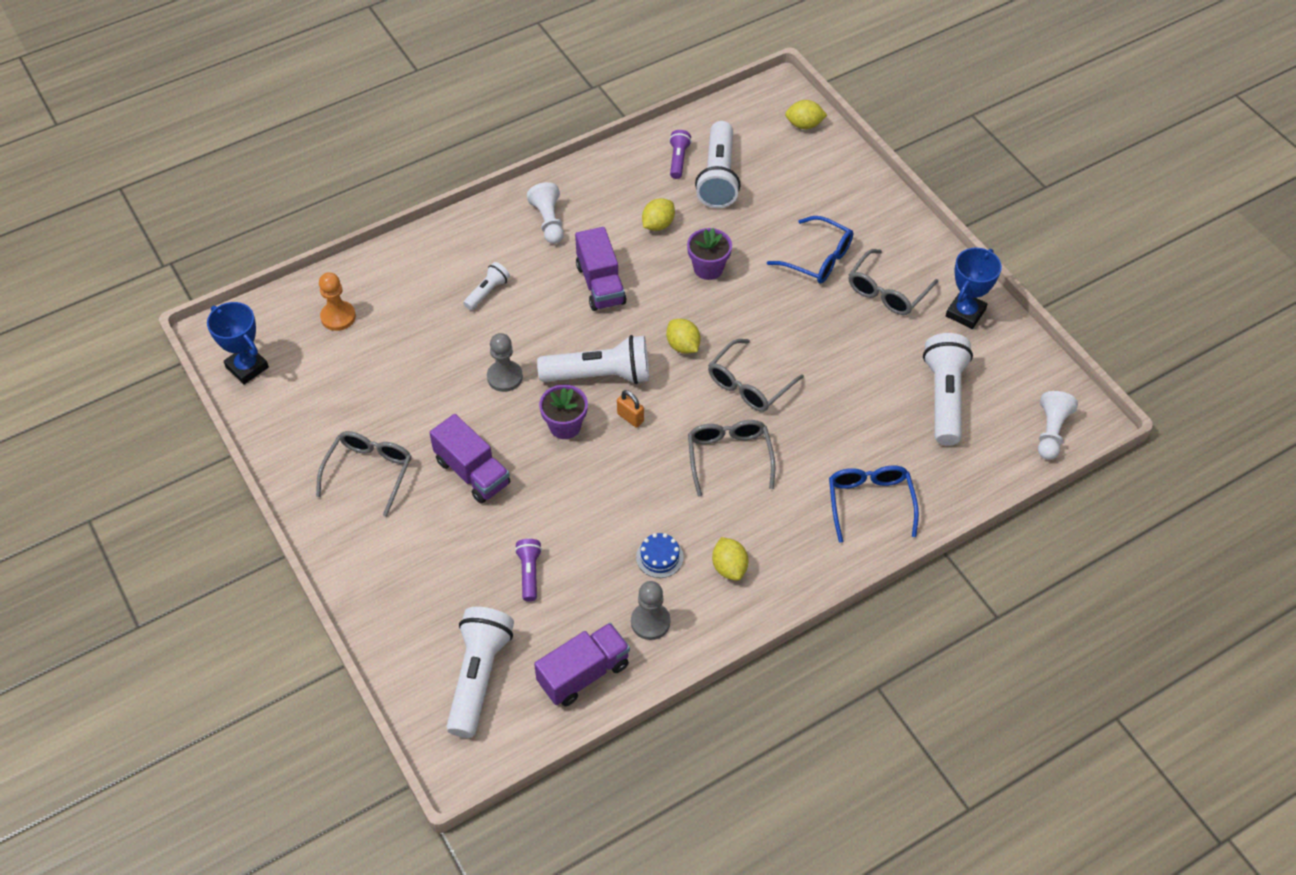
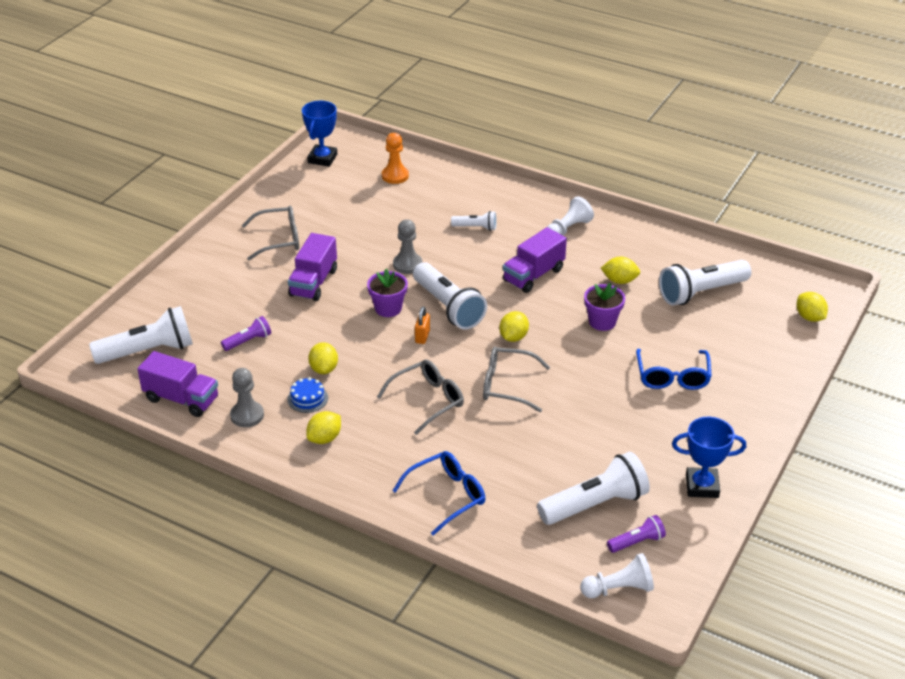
camera: 60 degrees right, 15 degrees down
purple flashlight [669,130,691,179] -> purple flashlight moved to [607,515,666,553]
grey glasses [849,249,938,315] -> none
none -> yellow lemon [308,342,338,374]

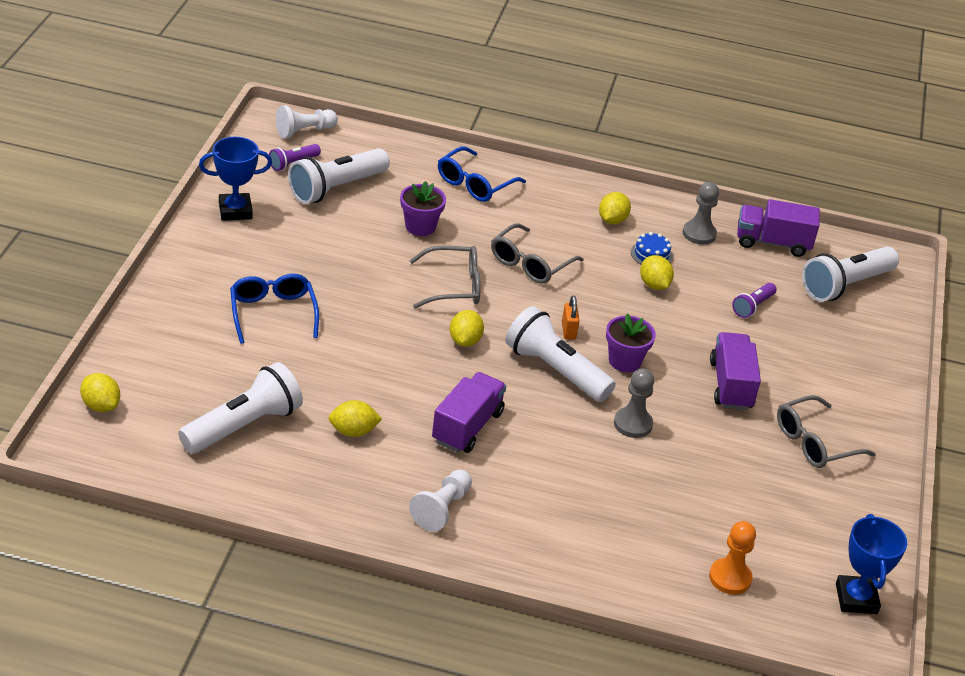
camera: 160 degrees right, 0 degrees up
white flashlight [451,211,497,231] -> none
purple flower pot [584,283,625,331] -> purple flower pot moved to [400,181,446,236]

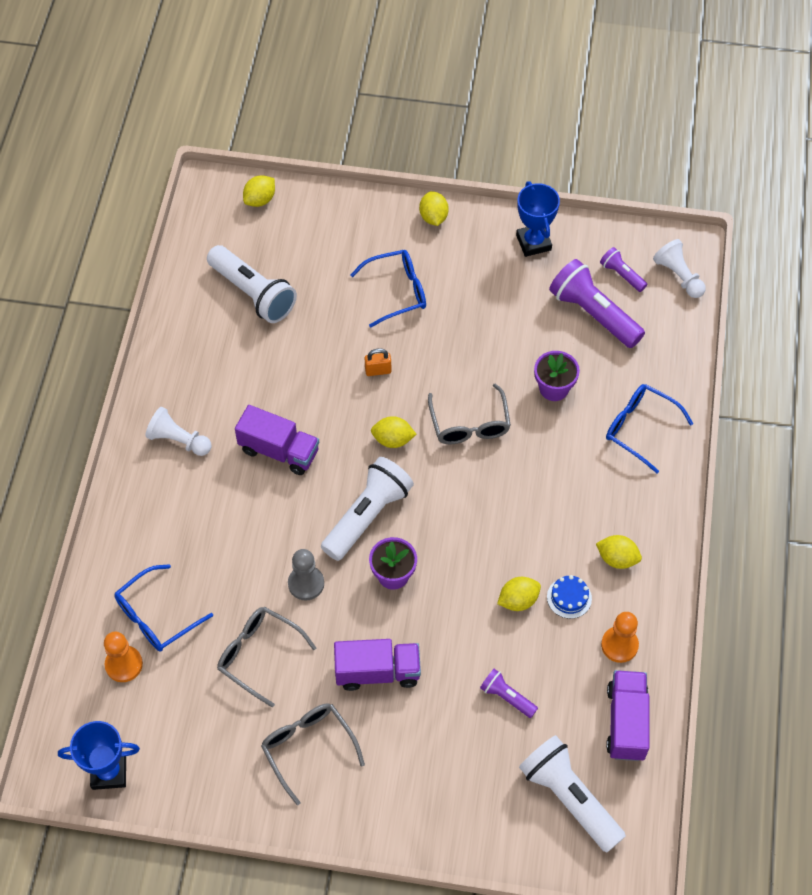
camera: 90 degrees right, 20 degrees up
white flashlight [288,148,390,204] -> purple flashlight [549,259,645,348]
yellow lemon [329,400,382,437] -> yellow lemon moved to [419,191,449,226]
grey glasses [491,223,584,284] -> grey glasses moved to [217,607,316,707]
orange padlock [562,296,580,340] -> orange padlock moved to [365,348,391,376]
grey pawn [683,182,719,245] -> orange pawn [601,612,639,663]
none -> blue glasses [114,564,213,651]

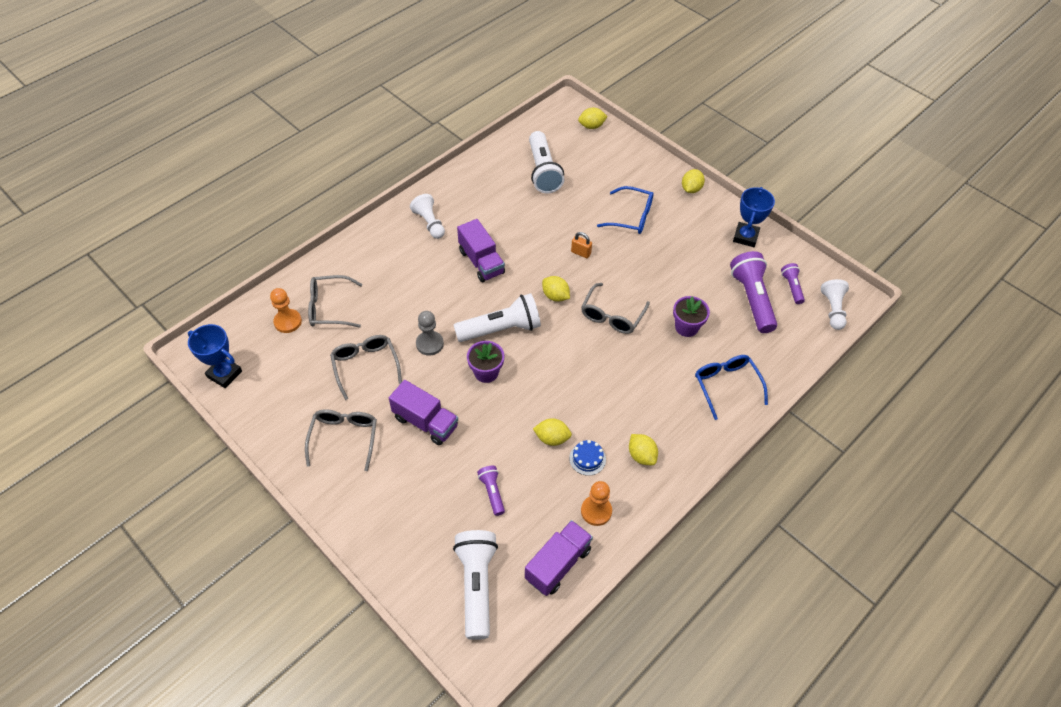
camera: 35 degrees right, 5 degrees down
blue glasses [114,564,213,651] -> grey glasses [308,275,362,328]

